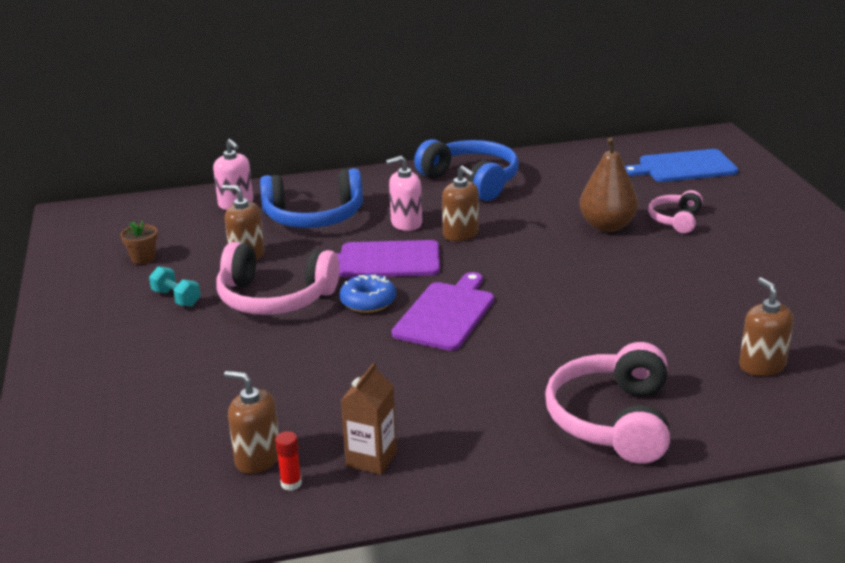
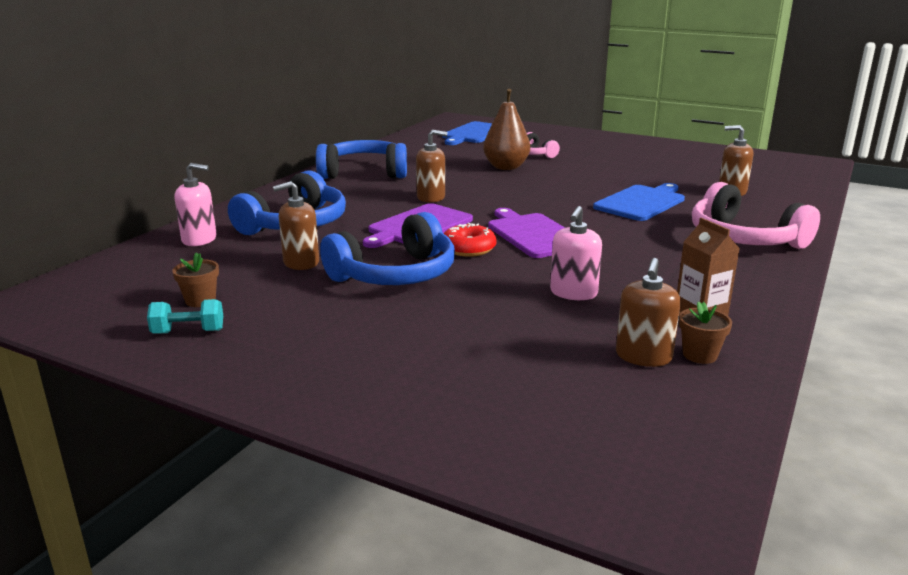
camera: 50 degrees left, 5 degrees down
turquoise dumbbell [149,266,201,307] -> turquoise dumbbell moved to [147,299,223,334]
pink headphones [217,242,340,315] -> blue headphones [320,212,455,285]
brown soap dispenser [224,371,279,474] -> brown soap dispenser turned 45 degrees counterclockwise [616,258,681,367]
red glue stick [275,431,302,491] -> brown flower pot [679,301,732,364]
blue donut [340,274,396,313] -> red donut [443,223,497,257]
pink soap dispenser [386,156,422,231] -> pink soap dispenser moved to [550,206,602,300]
none -> blue cutting board [593,183,685,221]

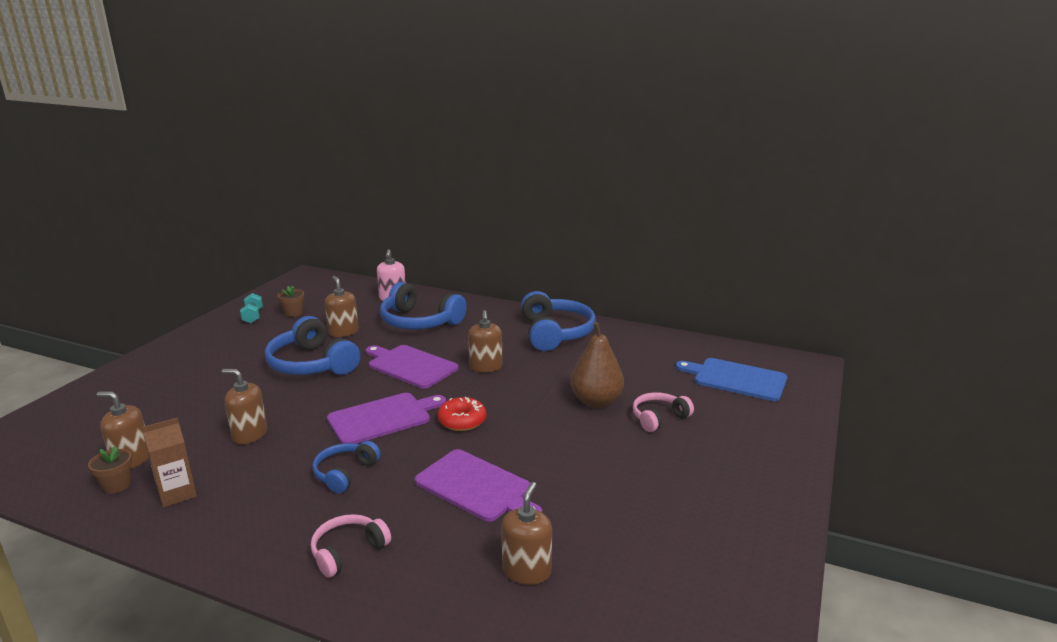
camera: 85 degrees right, 0 degrees up
red donut [443,223,497,257] -> red donut moved to [438,397,486,431]
pink soap dispenser [550,206,602,300] -> brown soap dispenser [222,369,267,444]
blue cutting board [593,183,685,221] -> purple cutting board [415,449,542,522]
pink headphones [692,182,820,249] -> pink headphones [311,514,391,578], size x0.56
none -> blue headphones [313,441,381,493]

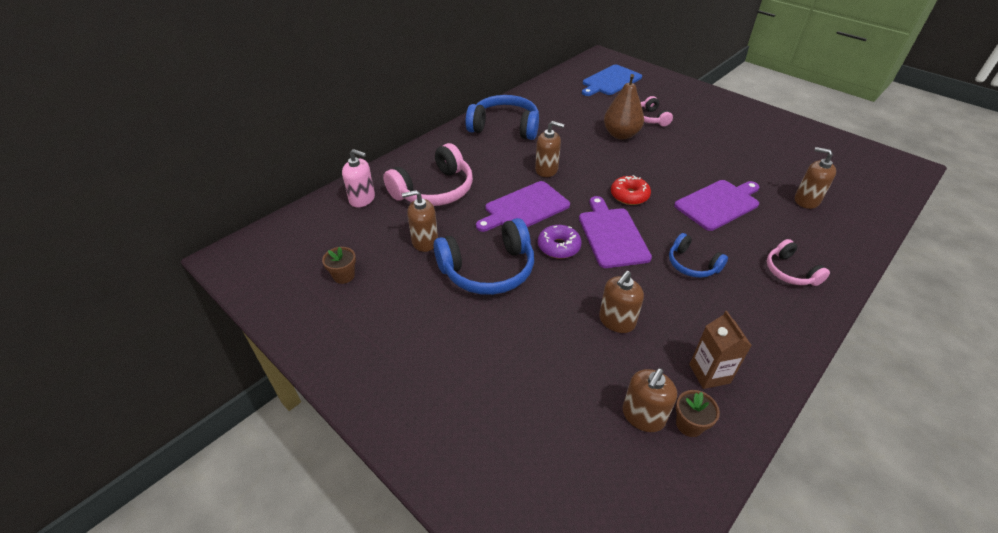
camera: 70 degrees left, 20 degrees up
turquoise dumbbell [240,293,263,323] -> none
blue headphones [380,282,467,330] -> pink headphones [383,143,473,206]
none -> purple donut [538,225,582,259]

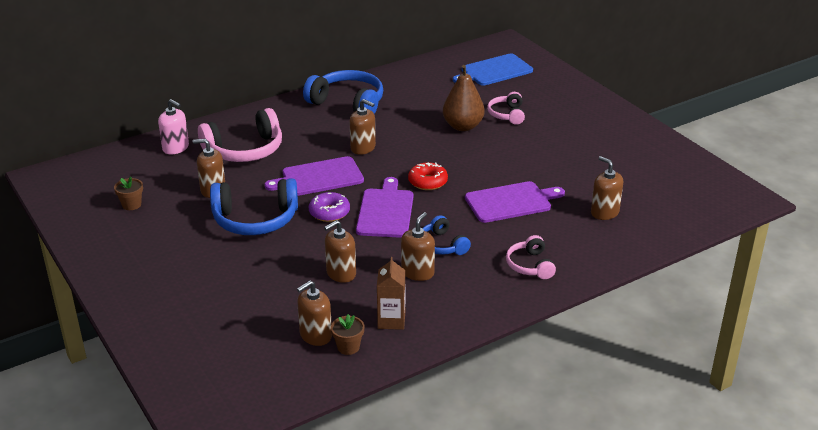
camera: 15 degrees right, 10 degrees down
none -> brown soap dispenser [401,212,435,281]

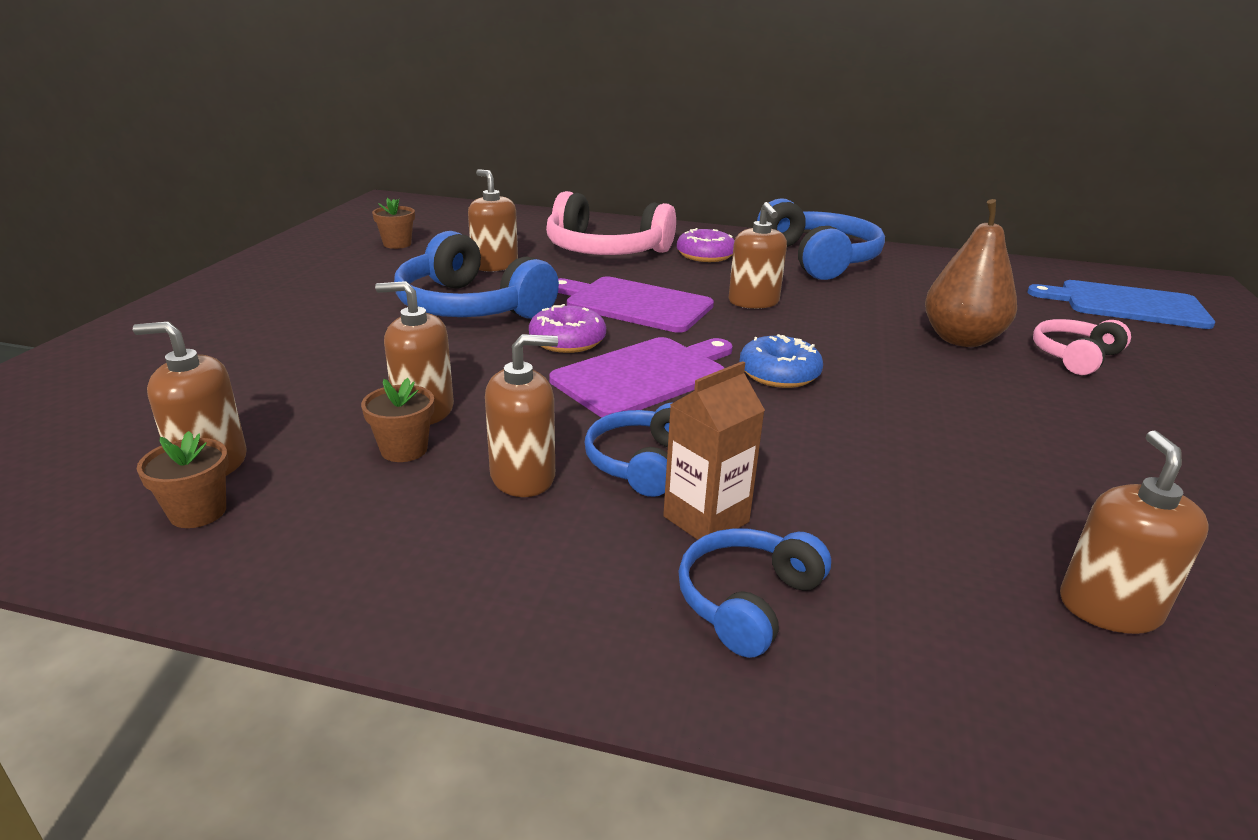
camera: 45 degrees right, 5 degrees down
pink soap dispenser [158,99,189,154] -> none
brown carton [377,257,405,330] -> brown carton moved to [663,361,765,540]
red donut [408,162,448,190] -> blue donut [739,334,823,388]
purple cutting board [465,181,565,223] -> none
pink headphones [506,235,556,279] -> blue headphones [678,528,831,658]
none -> brown flower pot [361,378,434,462]
none -> purple donut [677,228,735,262]

